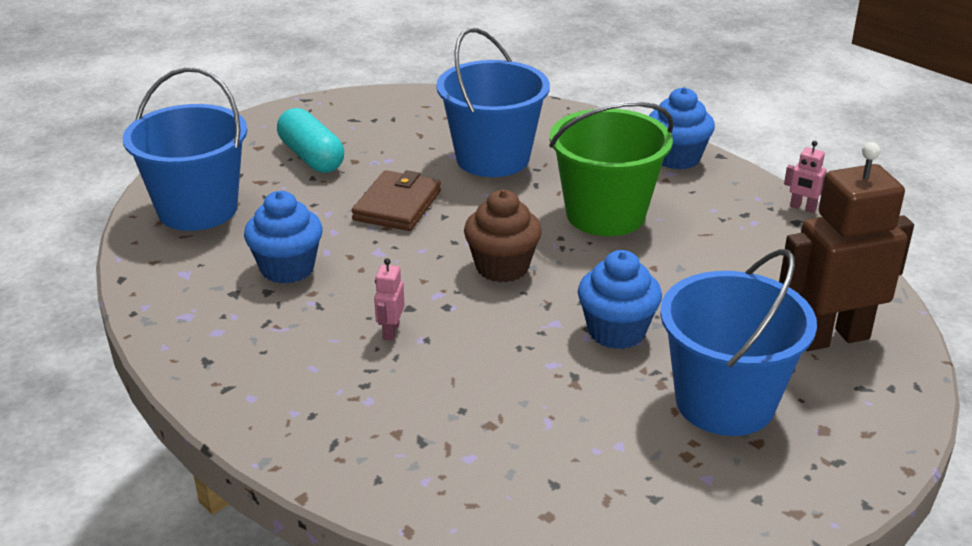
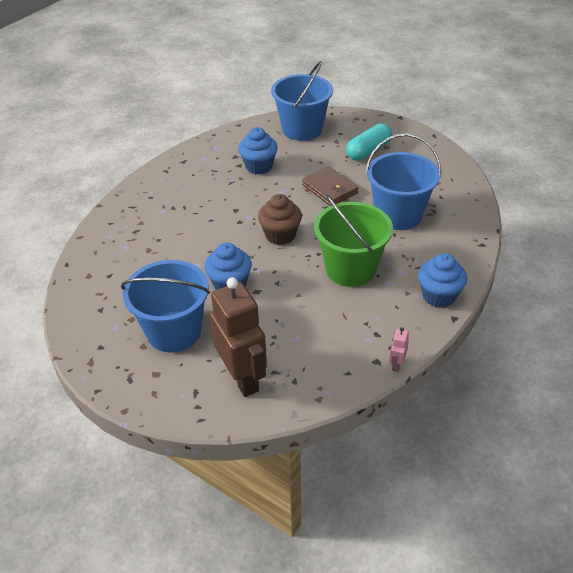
camera: 80 degrees right, 10 degrees up
brown wallet [352,170,441,231] -> brown wallet turned 45 degrees clockwise [302,166,359,206]
pink robot [374,258,405,341] -> none

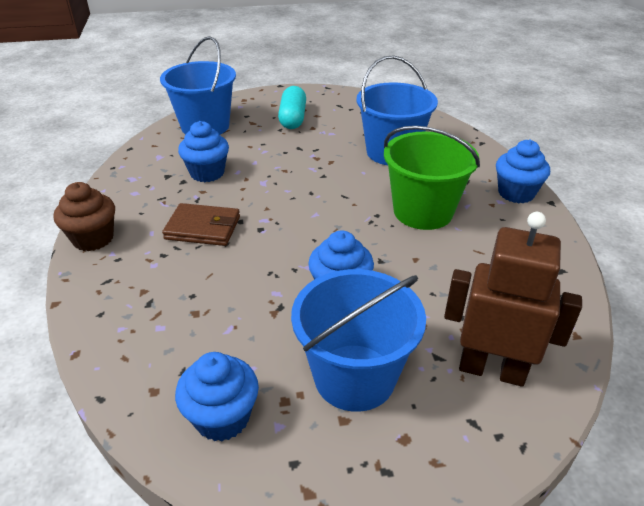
camera: 45 degrees left, 5 degrees down
brown cupcake [258,194,302,245] -> brown cupcake moved to [54,182,115,251]
brown wallet [302,166,359,206] -> brown wallet moved to [162,203,240,246]
pink robot [389,327,409,372] -> none
none -> blue cupcake [175,352,259,441]

